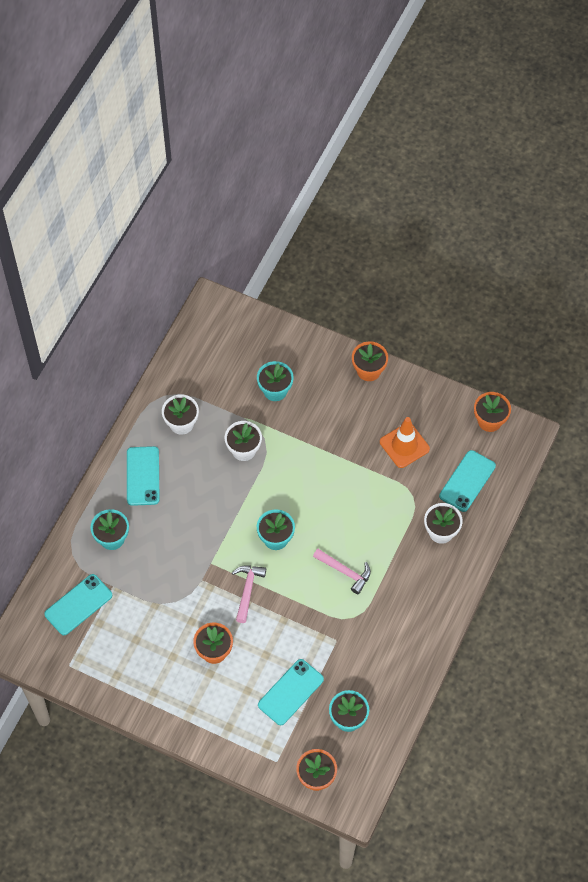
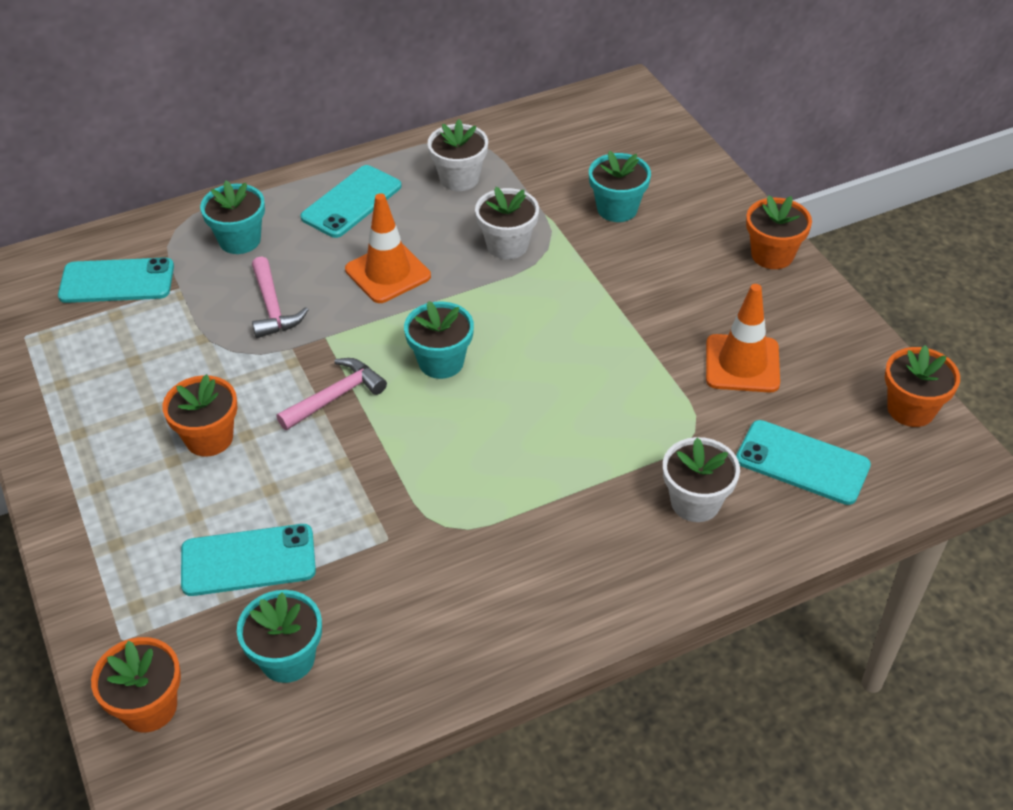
camera: 40 degrees right, 15 degrees down
pink hammer [313,549,371,594] -> pink hammer moved to [252,256,308,338]
turquoise phone [439,450,496,512] -> turquoise phone turned 45 degrees clockwise [736,420,871,505]
none -> orange traffic cone [345,193,431,303]

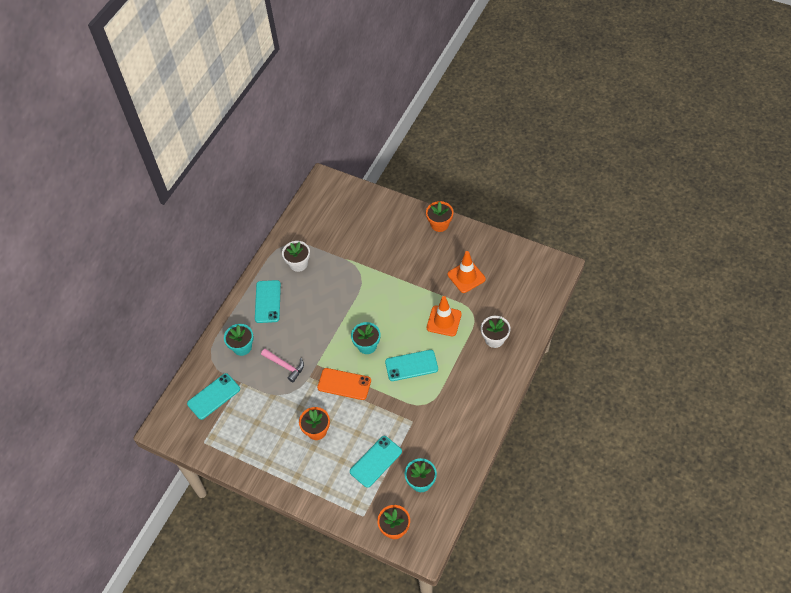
camera: 35 degrees left, 10 degrees up
pink hammer [276,358,387,430] -> orange phone [317,368,371,400]
orange traffic cone [345,193,431,303] -> orange traffic cone moved to [427,296,462,336]
white flower pot [475,187,539,259] -> none
turquoise flower pot [589,151,651,222] -> none
turquoise phone [736,420,871,505] -> turquoise phone moved to [385,350,438,381]
orange flower pot [885,345,960,427] -> none

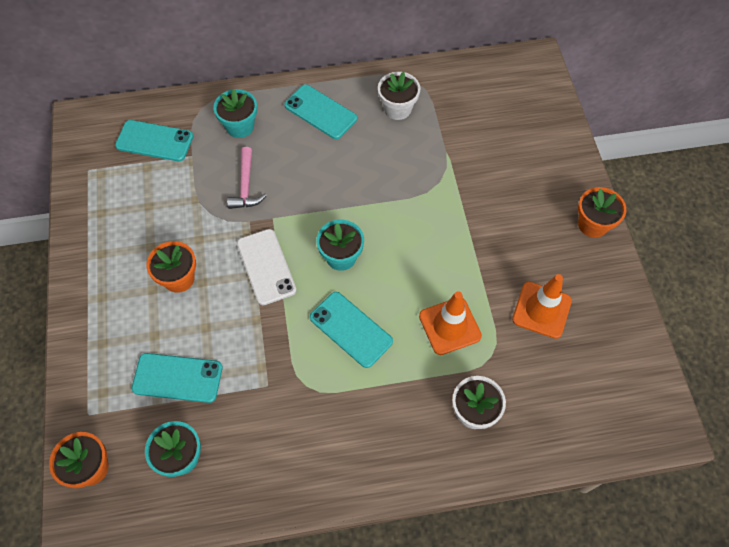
camera: 50 degrees right, 5 degrees up
turquoise phone [255,280,281,323] -> turquoise phone turned 75 degrees clockwise [284,84,357,139]
orange phone [317,368,371,400] -> white phone [237,229,297,305]

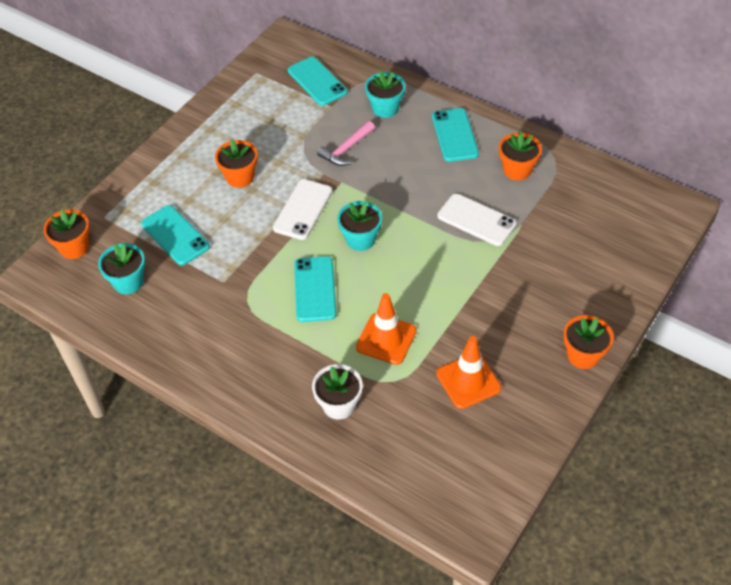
camera: 45 degrees right, 10 degrees down
white flower pot [378,72,420,120] -> orange flower pot [499,131,542,181]
none -> white phone [437,194,517,246]

